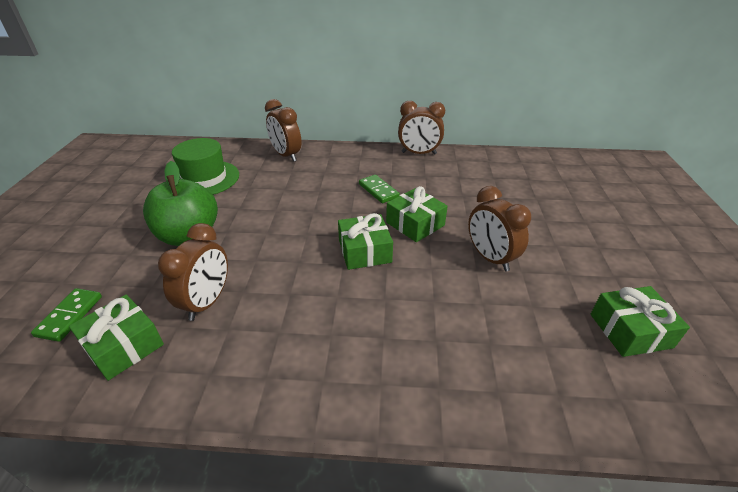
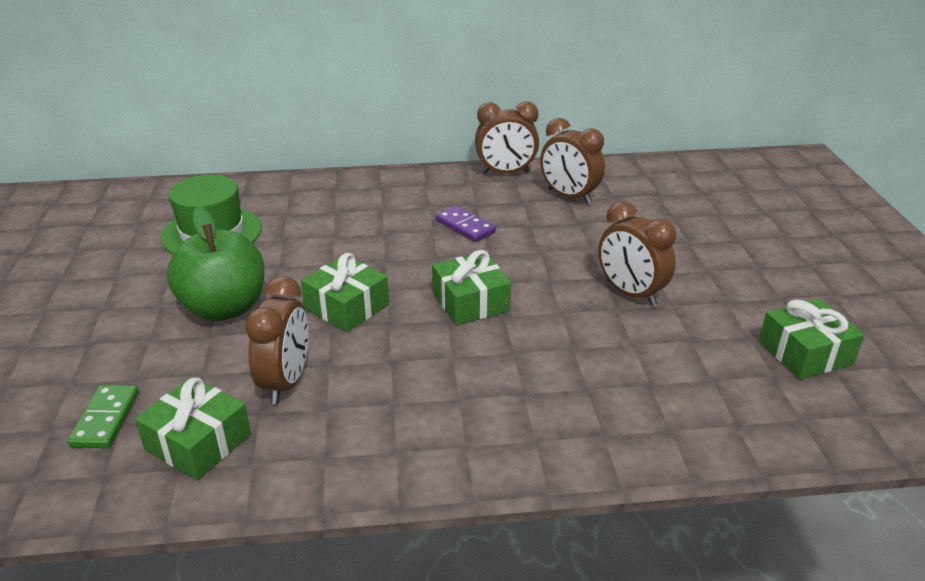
camera: 10 degrees left, 5 degrees down
brown clock [265,99,302,162] -> brown clock moved to [540,118,605,204]
green domino [359,175,400,203] -> purple domino [436,206,496,242]
green gift [386,186,448,242] -> green gift moved to [301,253,389,332]

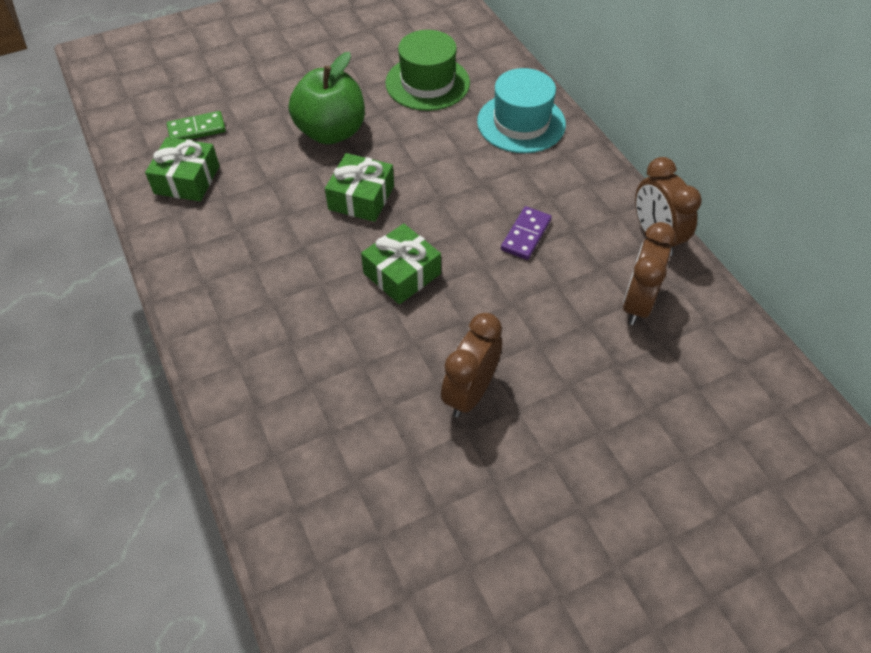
camera: 70 degrees right, 20 degrees up
brown clock [245,276,308,404] -> none
green gift [759,299,864,379] -> none
none -> turquoise hat [477,68,566,153]

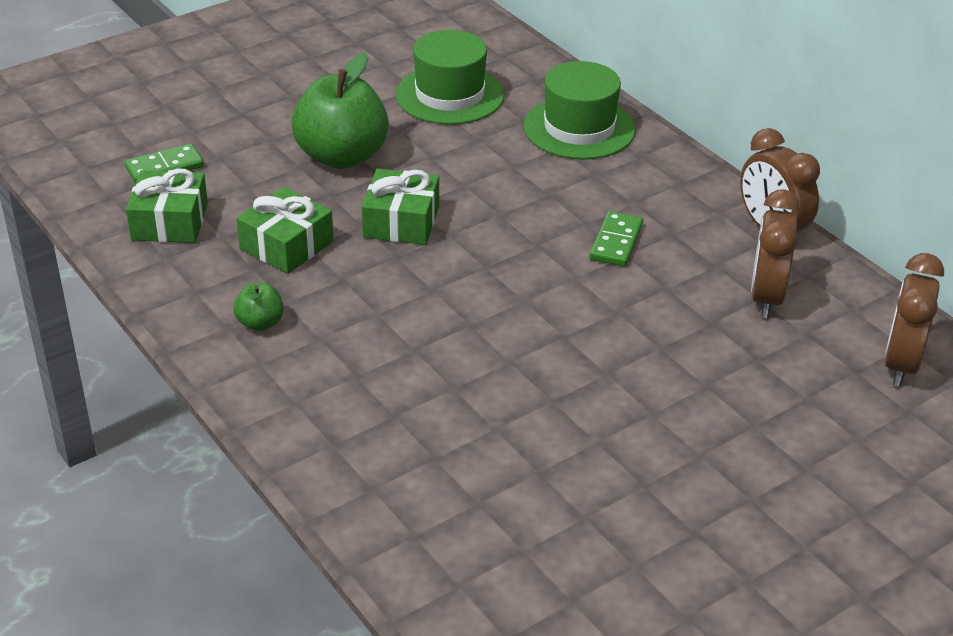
camera: 10 degrees left, 15 degrees down
green gift [361,223,441,304] -> green gift moved to [236,187,334,274]
brown clock [441,313,502,418] -> brown clock moved to [884,253,944,386]
turquoise hat [477,68,566,153] -> green hat [523,61,636,159]
purple domino [501,206,552,260] -> green domino [590,211,643,266]
none -> green apple [233,283,284,331]

